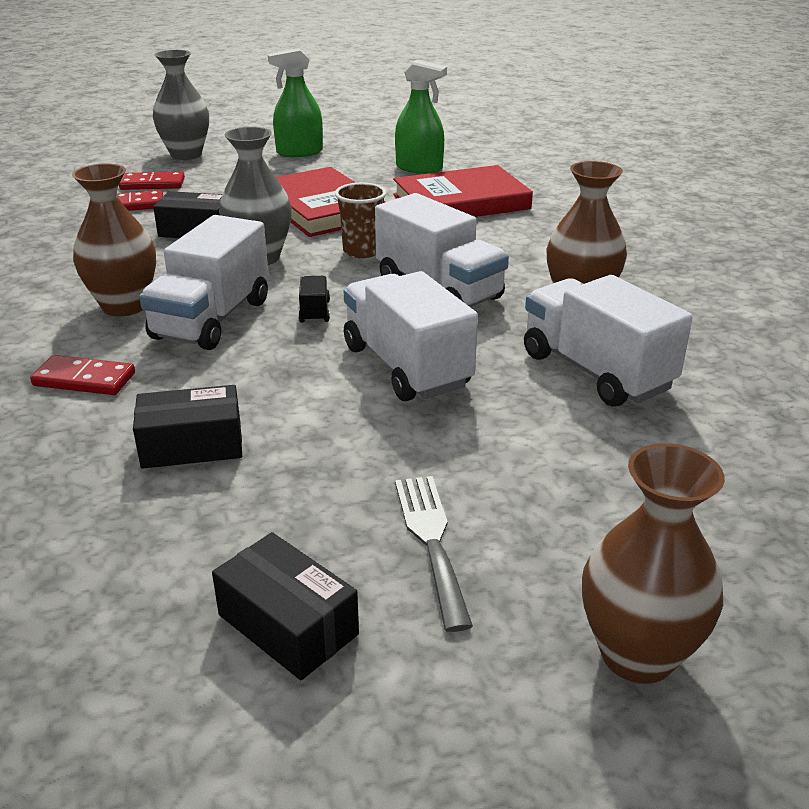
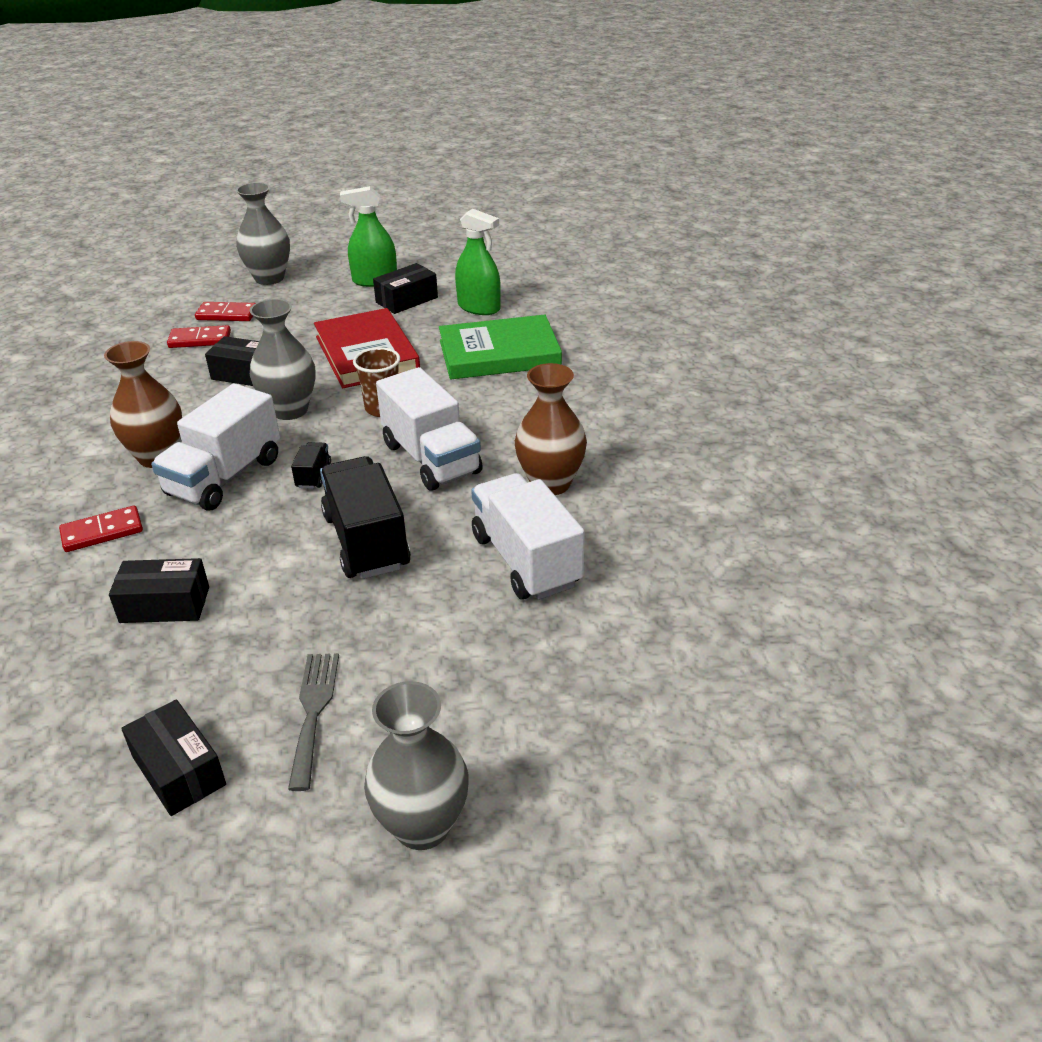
camera: 10 degrees right, 5 degrees up
red domino [30,355,135,395] -> red domino turned 45 degrees counterclockwise [59,506,143,552]
white truck [344,271,478,401] -> black truck [320,456,411,579]
red book [393,165,533,217] -> green book [439,315,562,379]
brown vase [582,443,725,684] -> grey vase [364,681,469,850]
none -> black box [373,263,438,314]

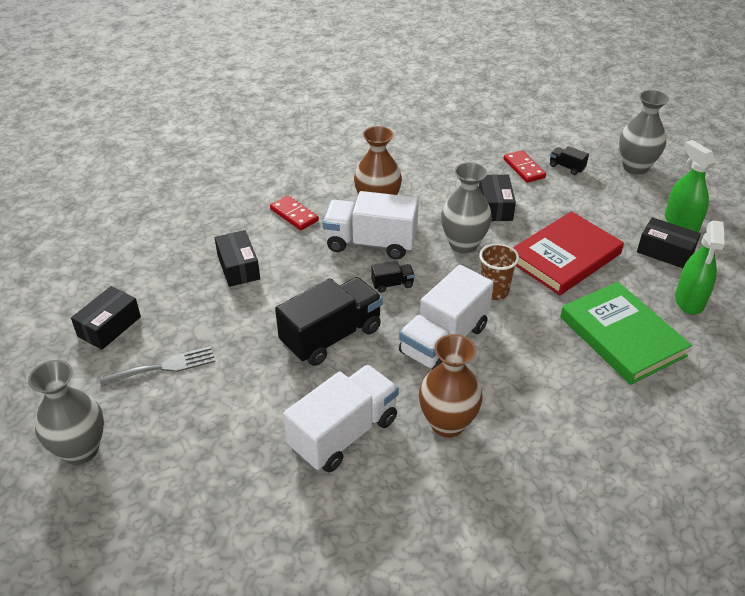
camera: 70 degrees right, 5 degrees up
red domino [195,302,255,321] -> black truck [550,146,589,175]

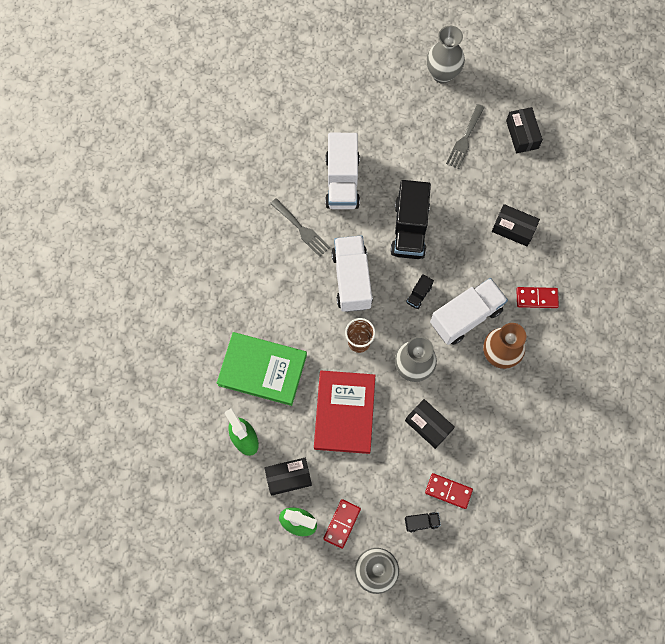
camera: 135 degrees right, 30 degrees up
brown vase [419,334,482,438] -> grey fork [270,198,330,257]
none -> red domino [323,499,361,549]

